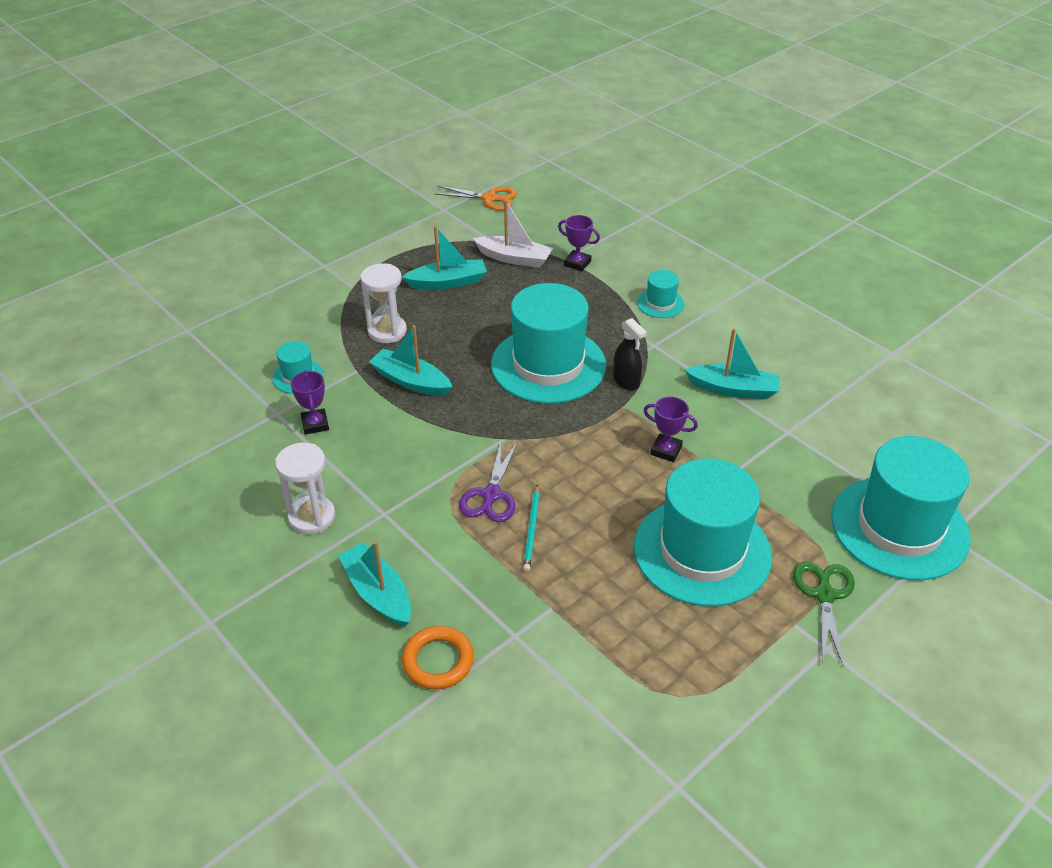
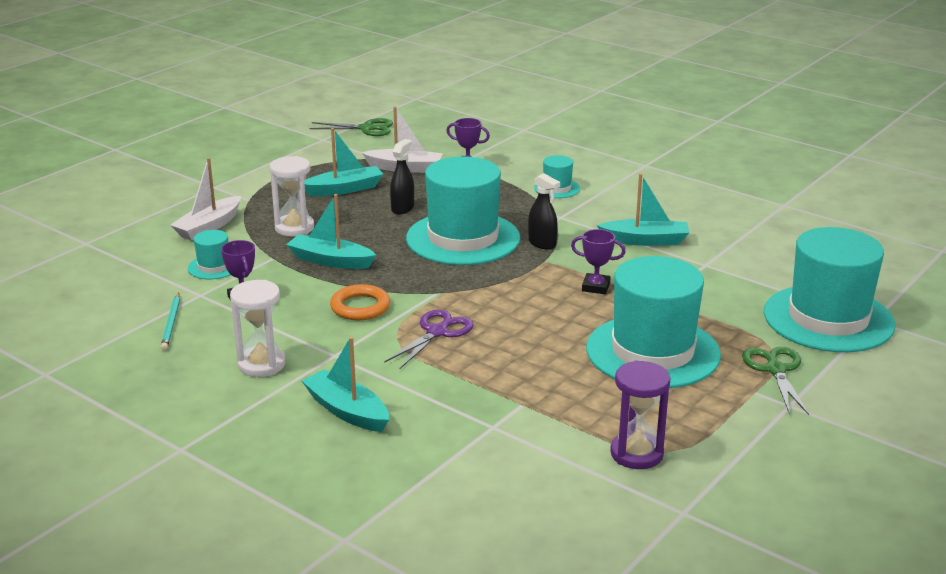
camera: 10 degrees left, 15 degrees down
orange ring [402,626,474,689] -> orange ring moved to [330,284,390,320]
orange scissors [434,186,517,211] -> green scissors [310,118,393,136]
purple scissors [459,441,518,522] -> purple scissors turned 150 degrees counterclockwise [384,309,474,369]
turquoise pencil [523,484,540,572] -> turquoise pencil moved to [161,293,180,350]
none -> white boat [170,158,241,241]
none -> black spray bottle [390,139,414,214]
none -> purple hourglass [610,360,671,469]

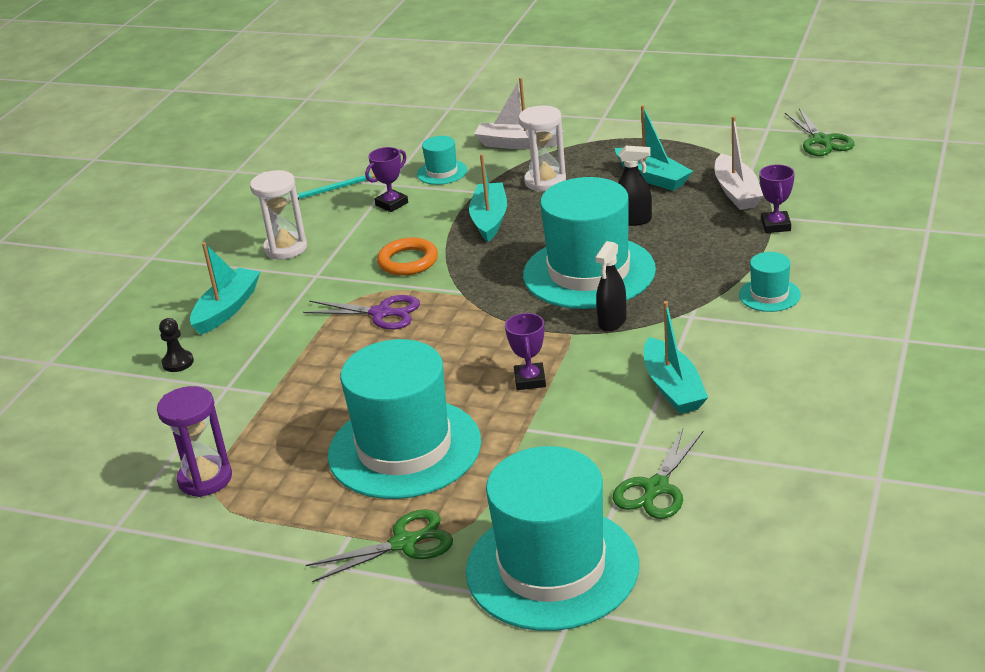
camera: 75 degrees right, 5 degrees up
none -> black pawn [159,318,194,372]
none -> green scissors [613,428,703,519]

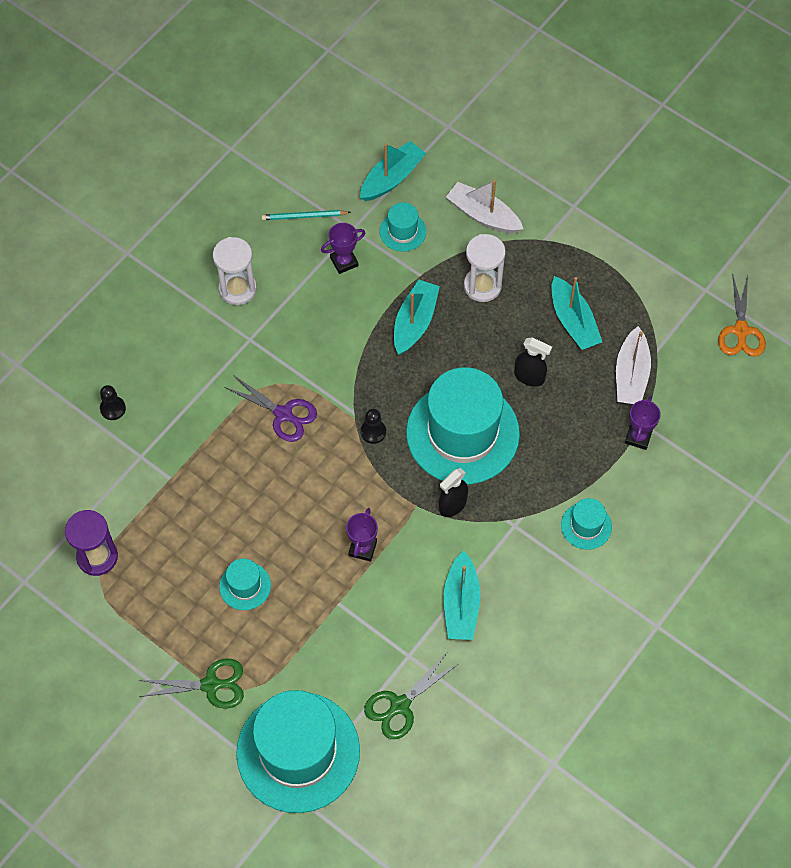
camera: 15 degrees right, 30 degrees up
turquoise boat [190,242,261,335] -> turquoise boat moved to [360,141,426,201]
turquoise hat [328,339,481,499] -> turquoise hat [219,559,271,610], size x0.44
orange ring [377,237,438,276] -> none
green scissors [785,108,855,156] -> orange scissors [718,274,766,357]
none -> black pawn [361,409,386,444]

